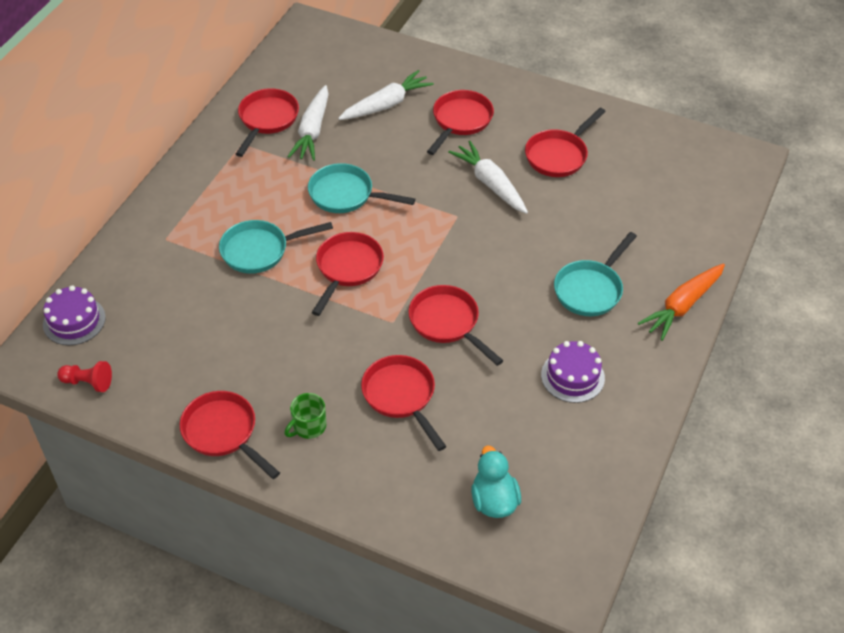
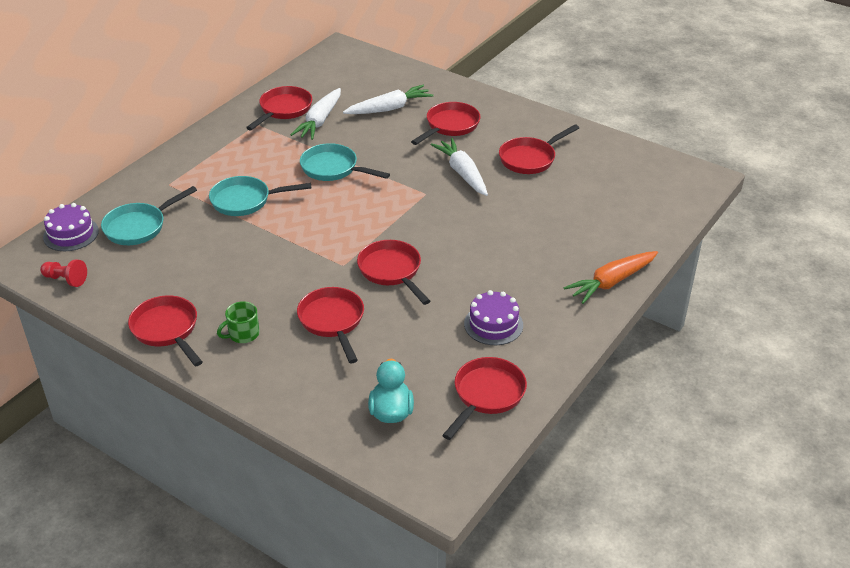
camera: 10 degrees right, 10 degrees down
red pan [312,232,384,316] -> red pan moved to [442,357,527,440]
turquoise pan [554,232,637,316] -> turquoise pan moved to [101,186,197,245]

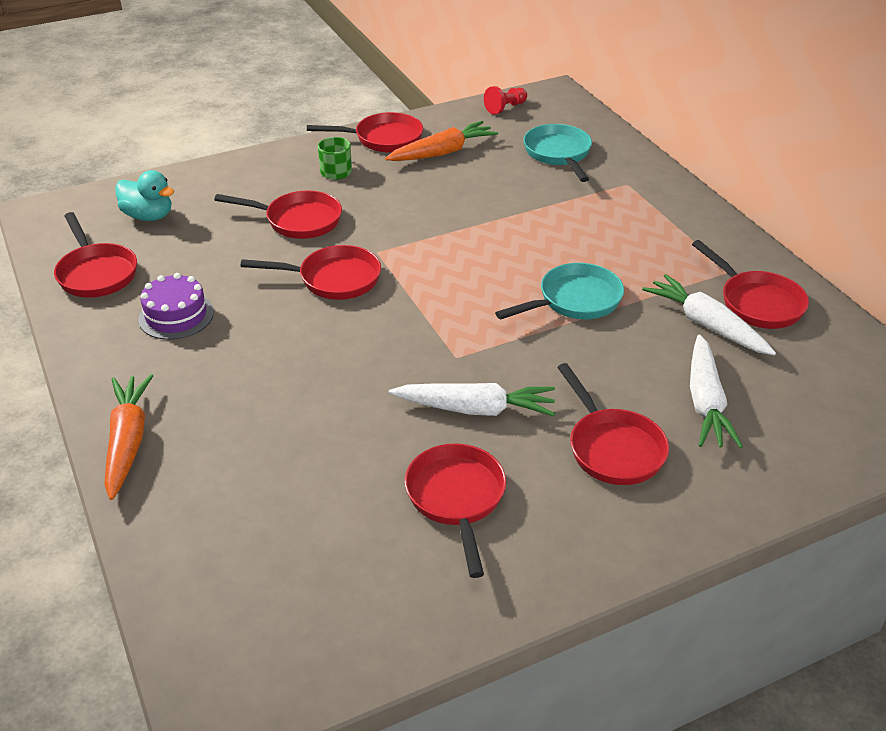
camera: 120 degrees right, 0 degrees up
purple cake [43,203,99,251] -> none
turquoise pan [209,176,311,216] -> none
none -> orange carrot [385,121,498,161]

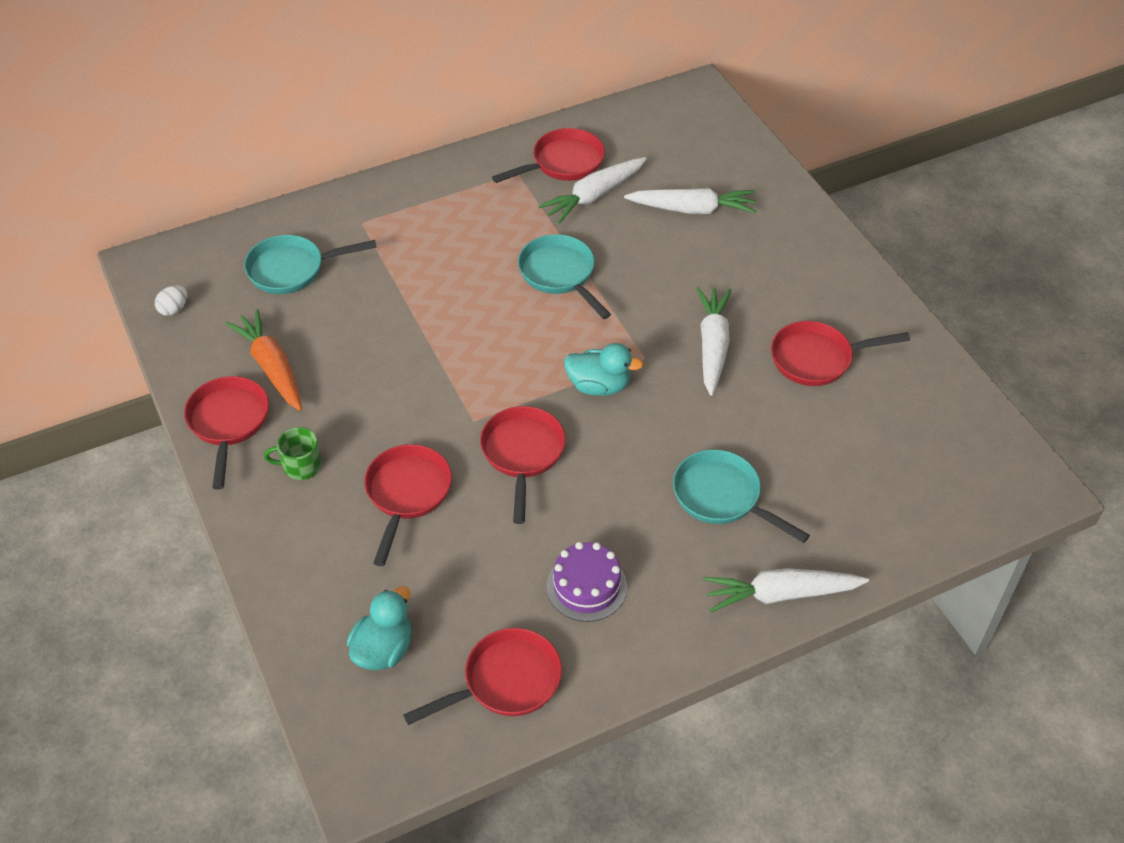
camera: 90 degrees left, 10 degrees up
orange carrot [104,374,153,500] -> white carrot [703,568,869,612]
red pawn [484,86,527,115] -> white egg [155,285,187,316]
red pan [557,363,669,485] -> none
none -> turquoise duck [564,343,643,396]
none -> turquoise pan [673,449,810,543]

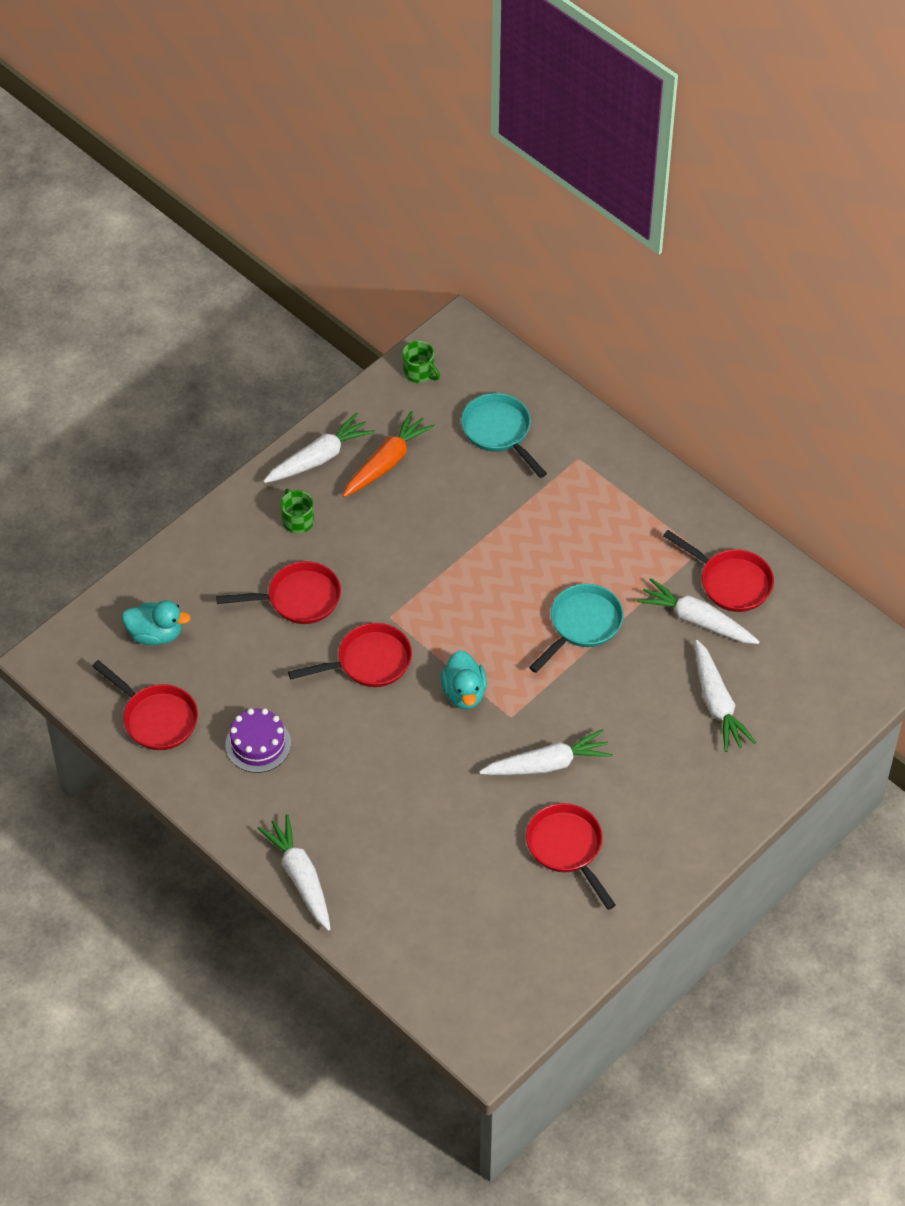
camera: 70 degrees right, 5 degrees up
white egg [155,285,187,316] -> green mug [403,341,440,383]
red pan [184,376,269,490] -> white carrot [263,412,375,483]
turquoise pan [673,449,810,543] -> none

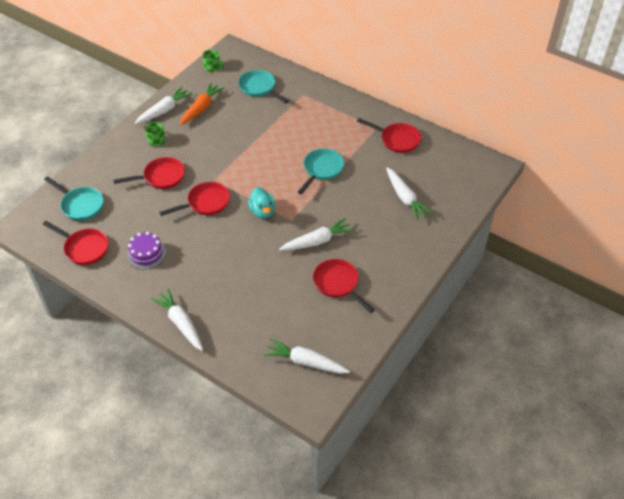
camera: 10 degrees left, 5 degrees down
turquoise duck [122,600,191,645] -> turquoise pan [44,176,103,221]
white carrot [637,578,760,644] -> white carrot moved to [264,338,350,374]

